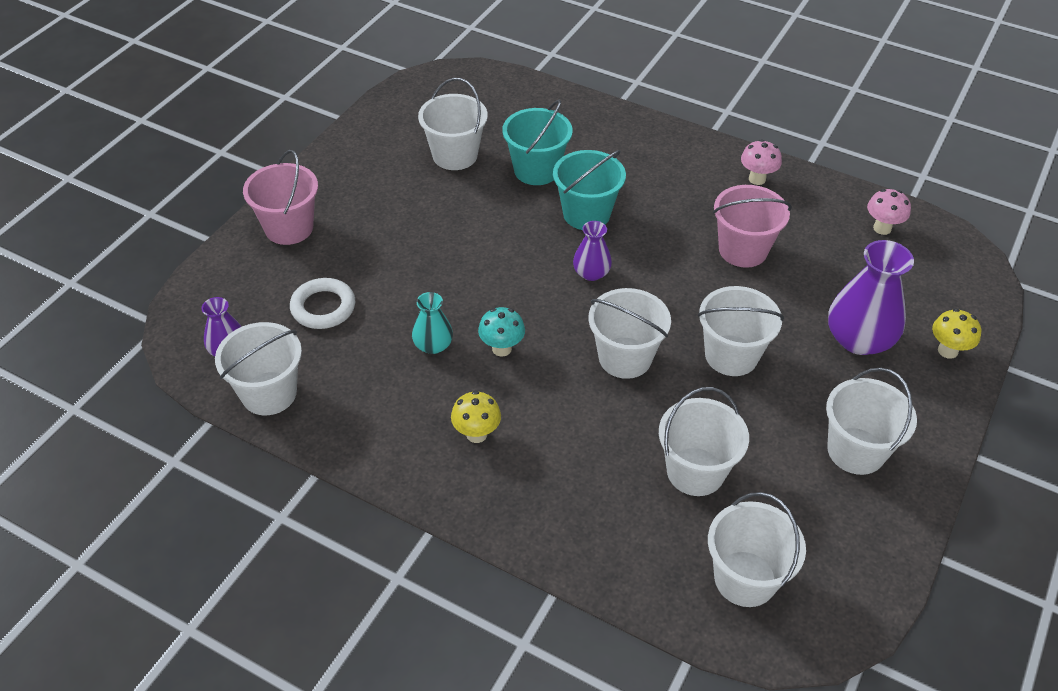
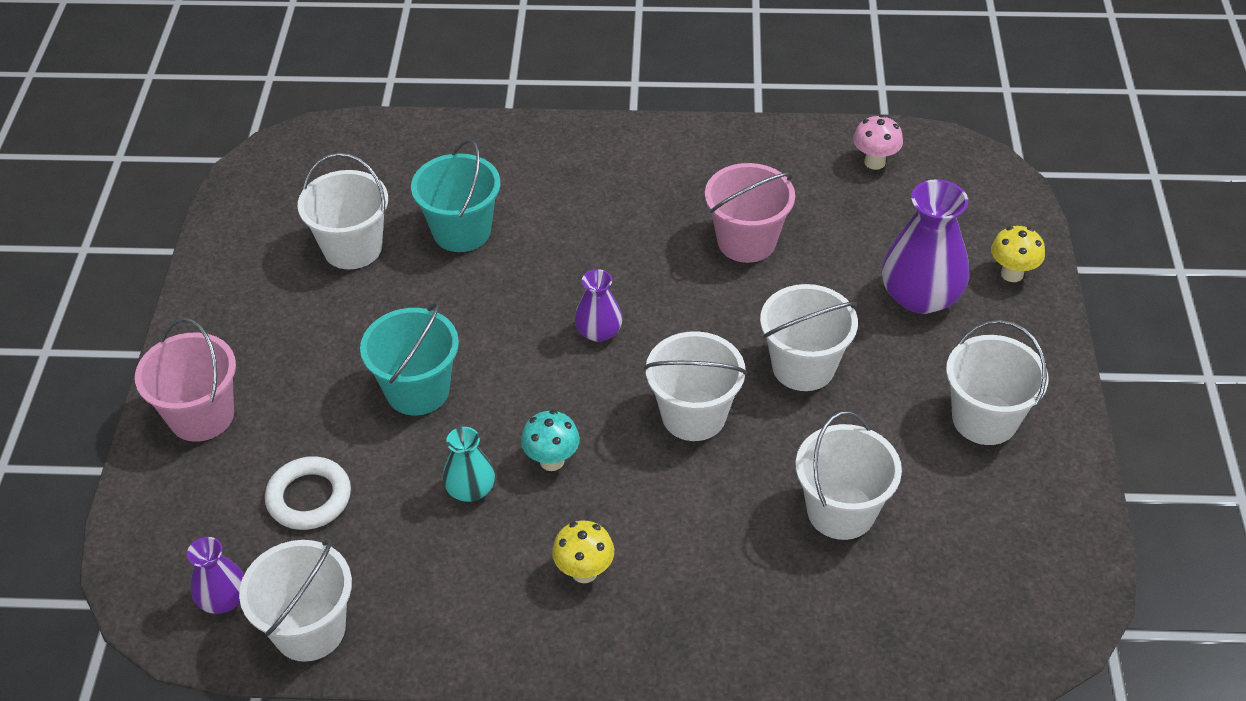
camera: 25 degrees left, 0 degrees up
turquoise bucket [553,150,626,230] -> turquoise bucket moved to [360,302,459,415]
white bucket [708,492,806,607] -> none
pink mushroom [741,139,782,185] -> none

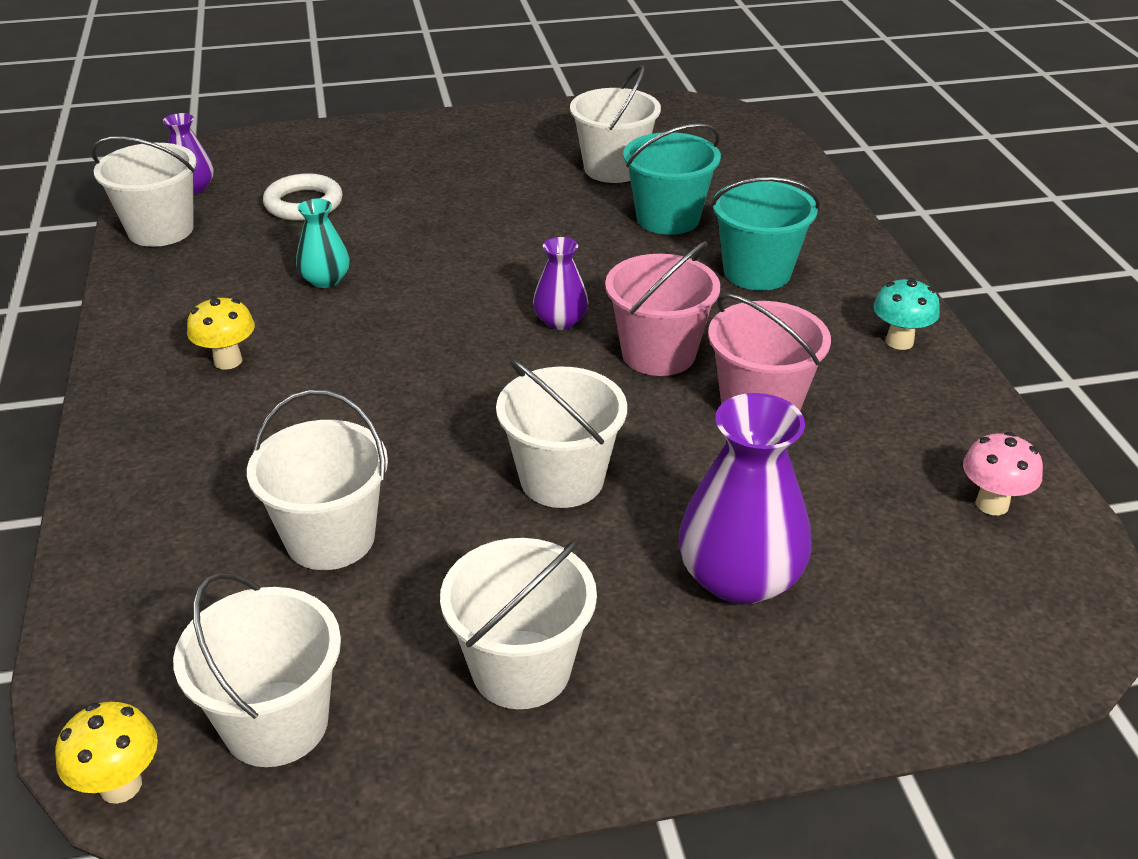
camera: 75 degrees right, 10 degrees down
pink bucket [135,318,236,442] -> pink bucket moved to [605,241,720,376]
turquoise bucket [360,302,459,415] -> turquoise bucket moved to [711,177,820,291]
turquoise mushroom [521,410,580,471] -> turquoise mushroom moved to [873,277,940,350]
white bucket [644,331,747,441] -> white bucket moved to [173,572,341,767]
yellow mushroom [991,226,1045,282] -> yellow mushroom moved to [55,702,158,804]

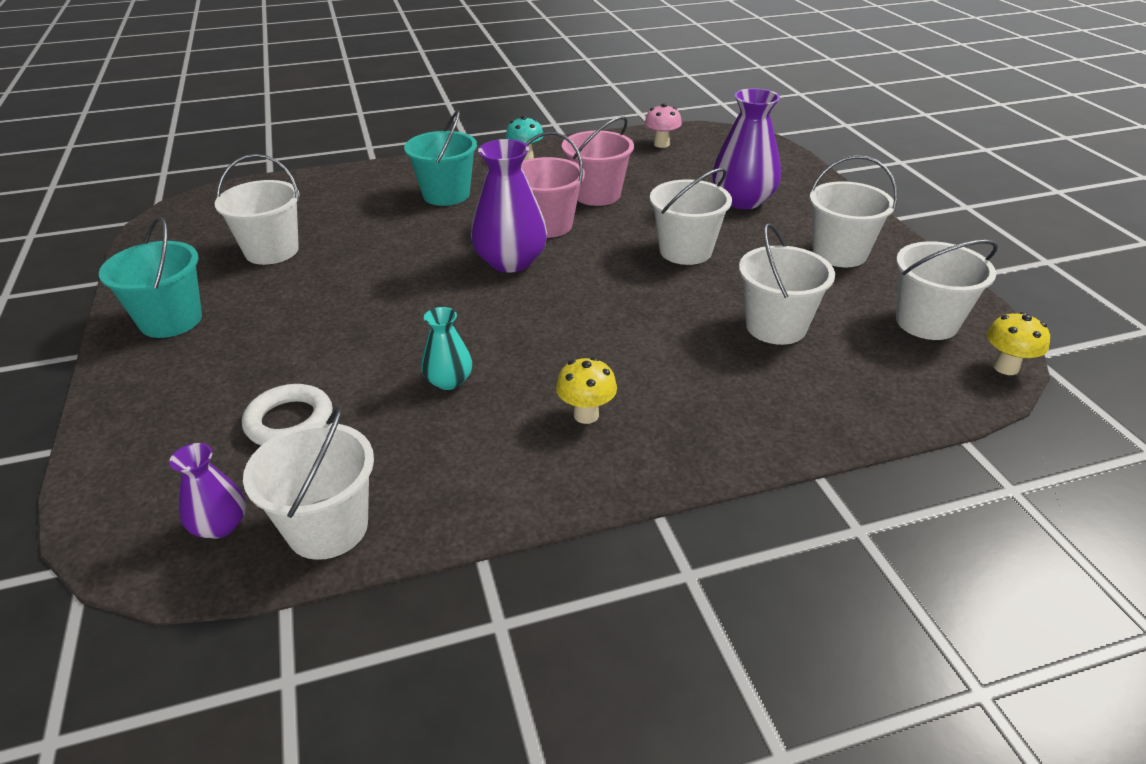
camera: 95 degrees left, 0 degrees up
purple vase [533,237,589,330] -> purple vase [471,139,547,272], size x1.82
turquoise bucket [623,123,721,235] -> turquoise bucket moved to [99,217,202,338]

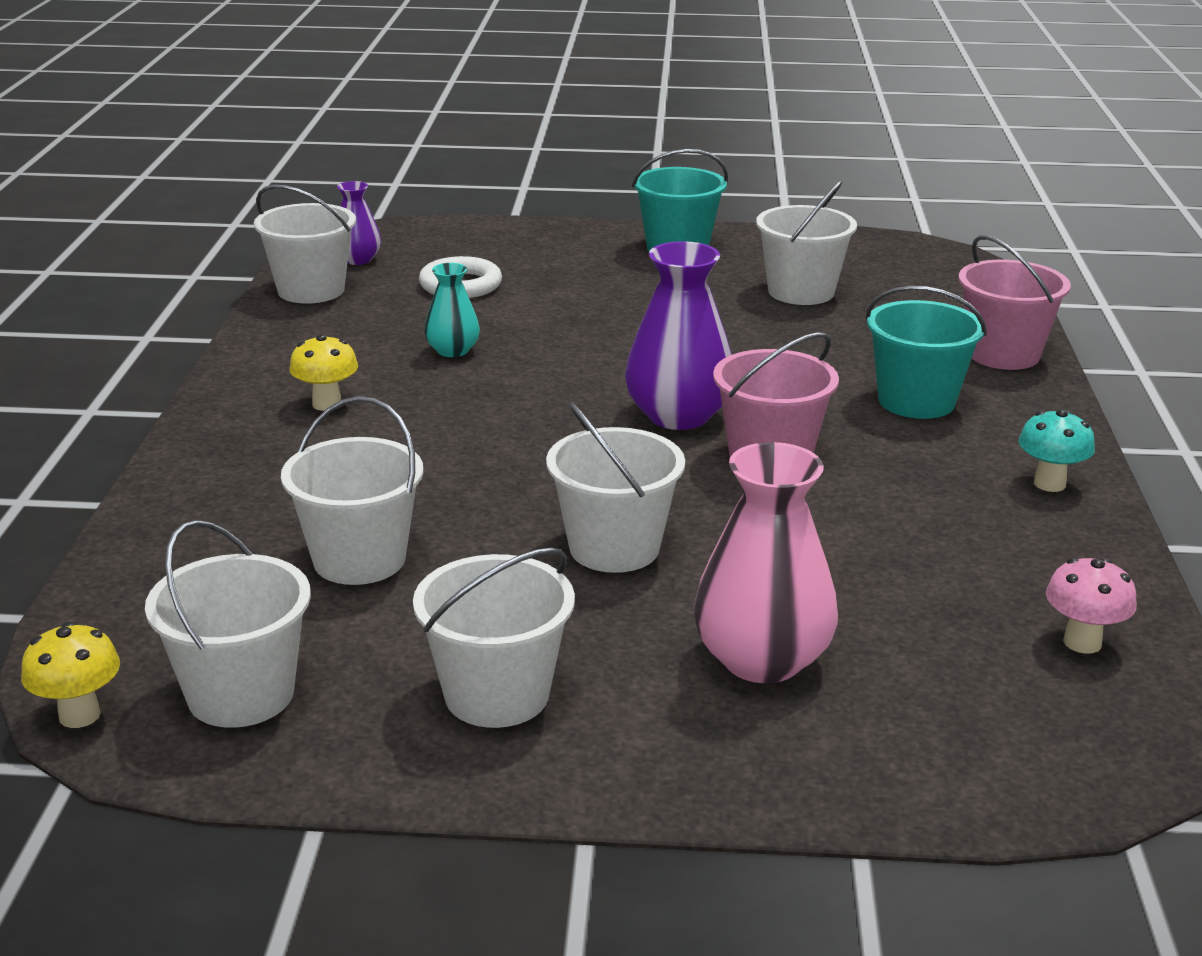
camera: 110 degrees right, 10 degrees down
pink bucket [562,116,634,206] -> pink bucket moved to [959,235,1071,370]
purple vase [712,88,781,209] -> pink vase [693,442,838,683]

